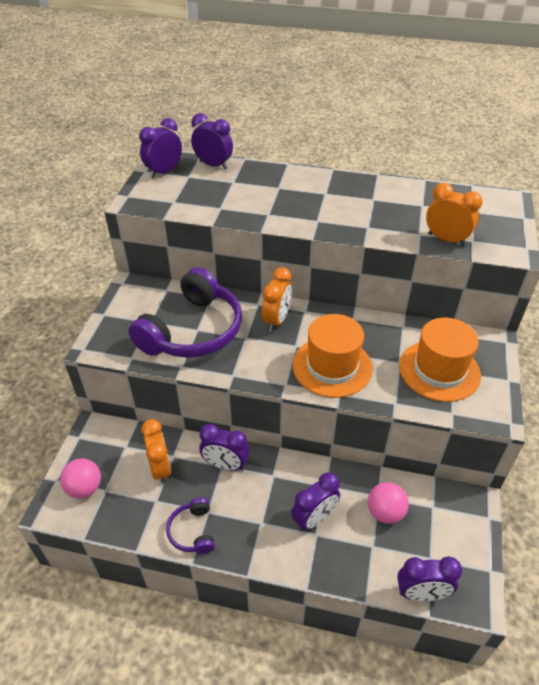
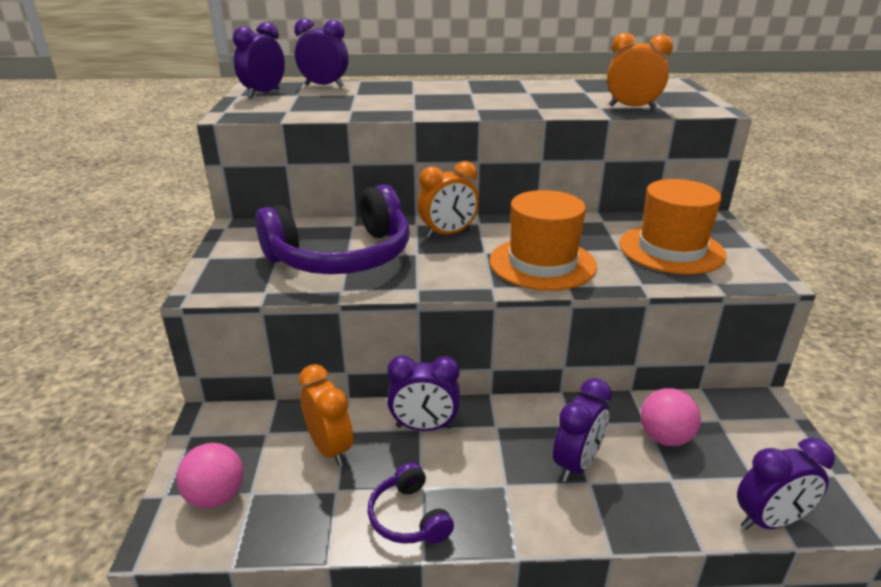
camera: 15 degrees left, 15 degrees down
purple headphones [128,267,242,358] -> purple headphones turned 45 degrees clockwise [255,184,410,274]
orange clock [262,267,292,332] -> orange clock turned 60 degrees clockwise [417,161,479,239]

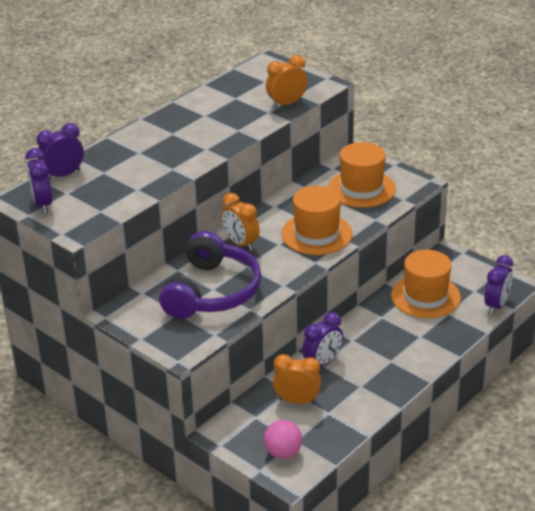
camera: 45 degrees left, 5 degrees up
purple headphones [368,463,454,544] -> none
orange clock [417,161,479,239] -> orange clock turned 120 degrees clockwise [221,193,260,251]
purple clock [553,378,612,482] -> none
pink ball [640,388,701,446] -> orange hat [391,250,461,318]

